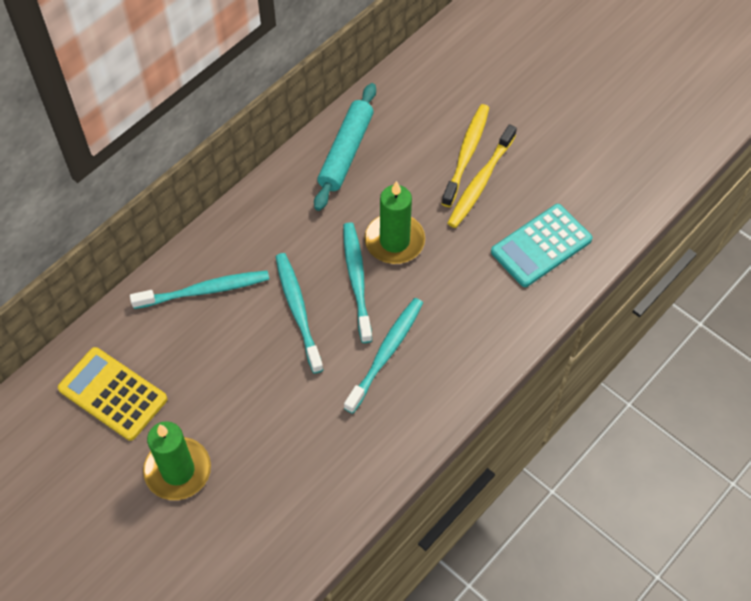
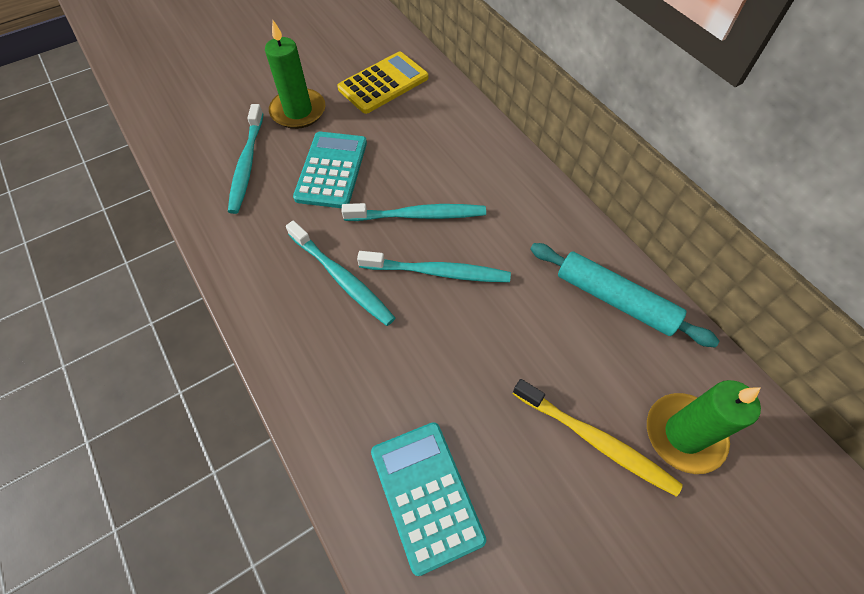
camera: 105 degrees right, 0 degrees up
turquoise toothbrush [130,271,269,309] -> turquoise toothbrush moved to [228,104,263,214]
green candle [365,181,425,264] -> green candle moved to [647,380,761,474]
yellow toothbrush [448,124,517,228] -> none
none -> turquoise calculator [293,132,367,208]

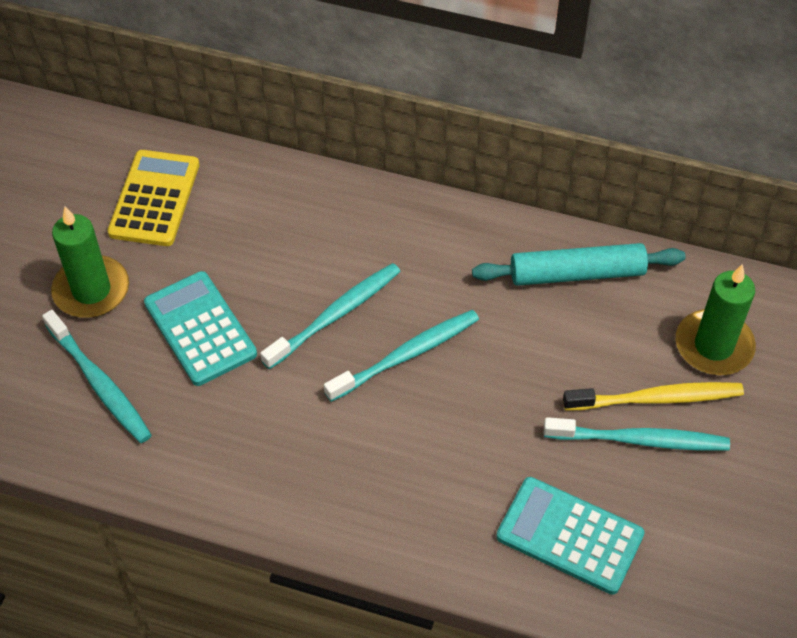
camera: 40 degrees left, 5 degrees down
turquoise toothbrush [286,221,395,326] -> turquoise toothbrush moved to [544,417,730,451]

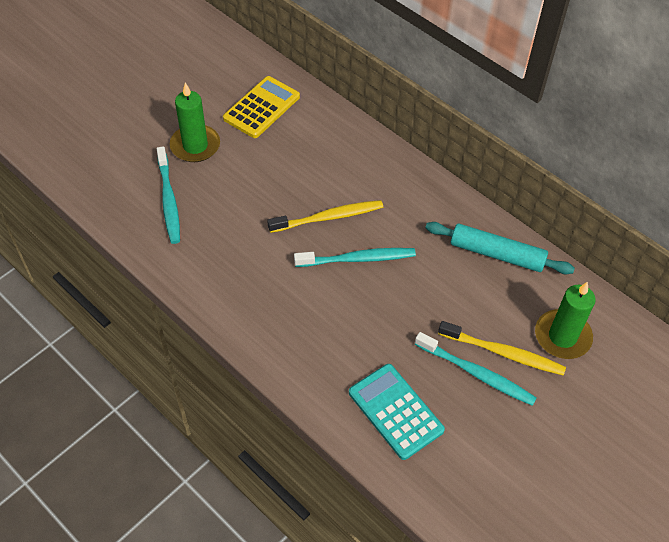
camera: 25 degrees right, 0 degrees up
turquoise calculator [144,271,257,386] -> none
turquoise toothbrush [260,263,401,369] -> yellow toothbrush [267,200,383,233]

